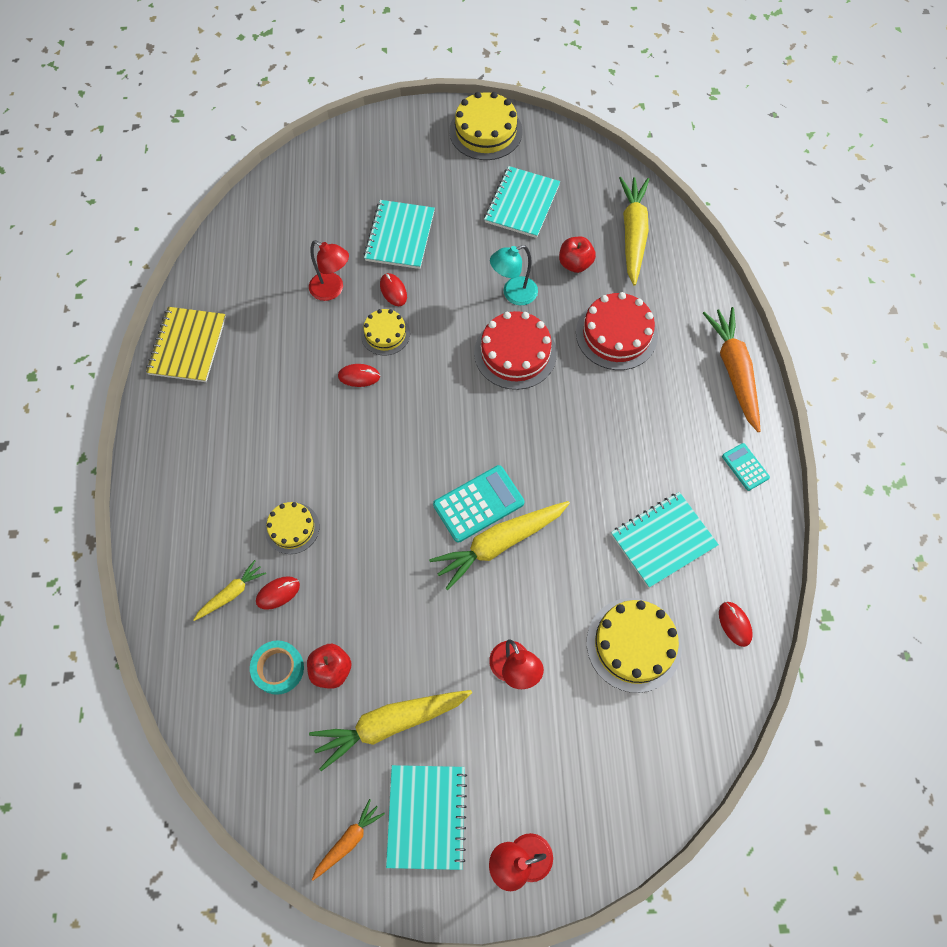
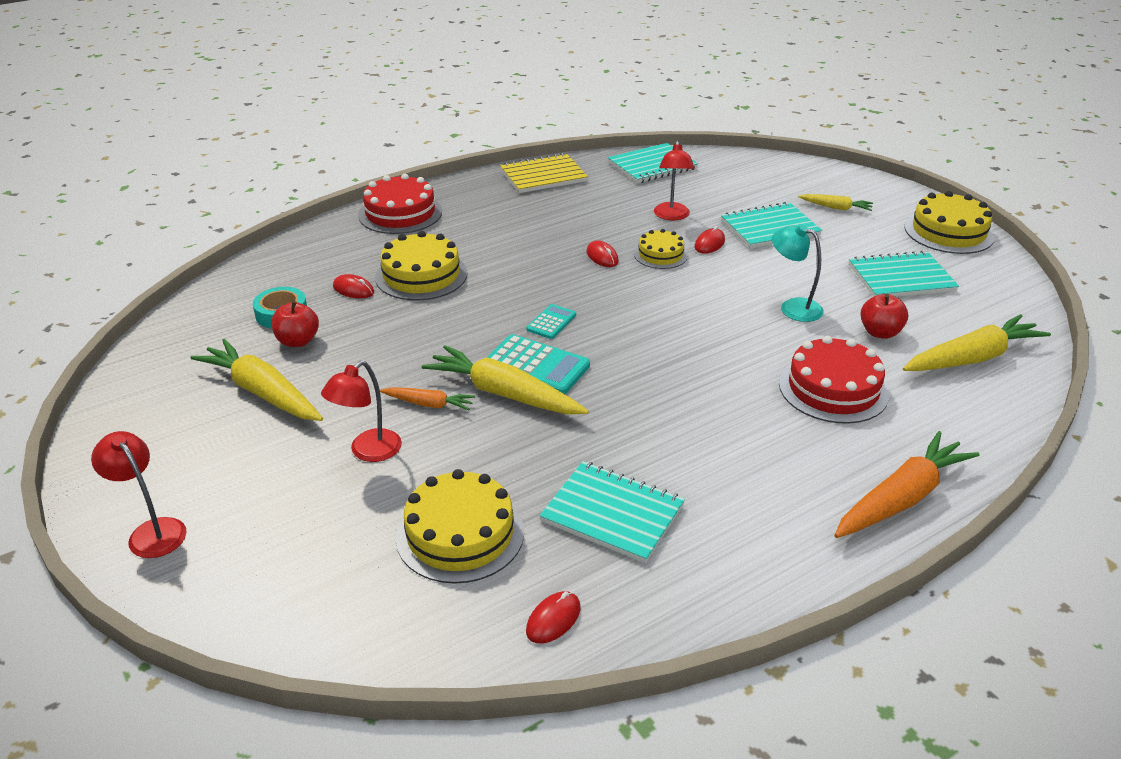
camera: 60 degrees right, 30 degrees down
yellow carrot [193,560,266,621] -> yellow carrot moved to [798,194,873,211]
yellow cake [265,502,319,554] -> yellow cake [375,231,467,300], size x1.65
orange carrot [312,799,385,880] -> orange carrot moved to [380,387,475,411]
turquoise notebook [386,765,467,870] -> turquoise notebook moved to [608,143,698,183]
red cake [474,311,557,390] -> red cake moved to [358,174,442,234]
turquoise calculator [722,443,770,491] -> turquoise calculator moved to [526,304,576,339]

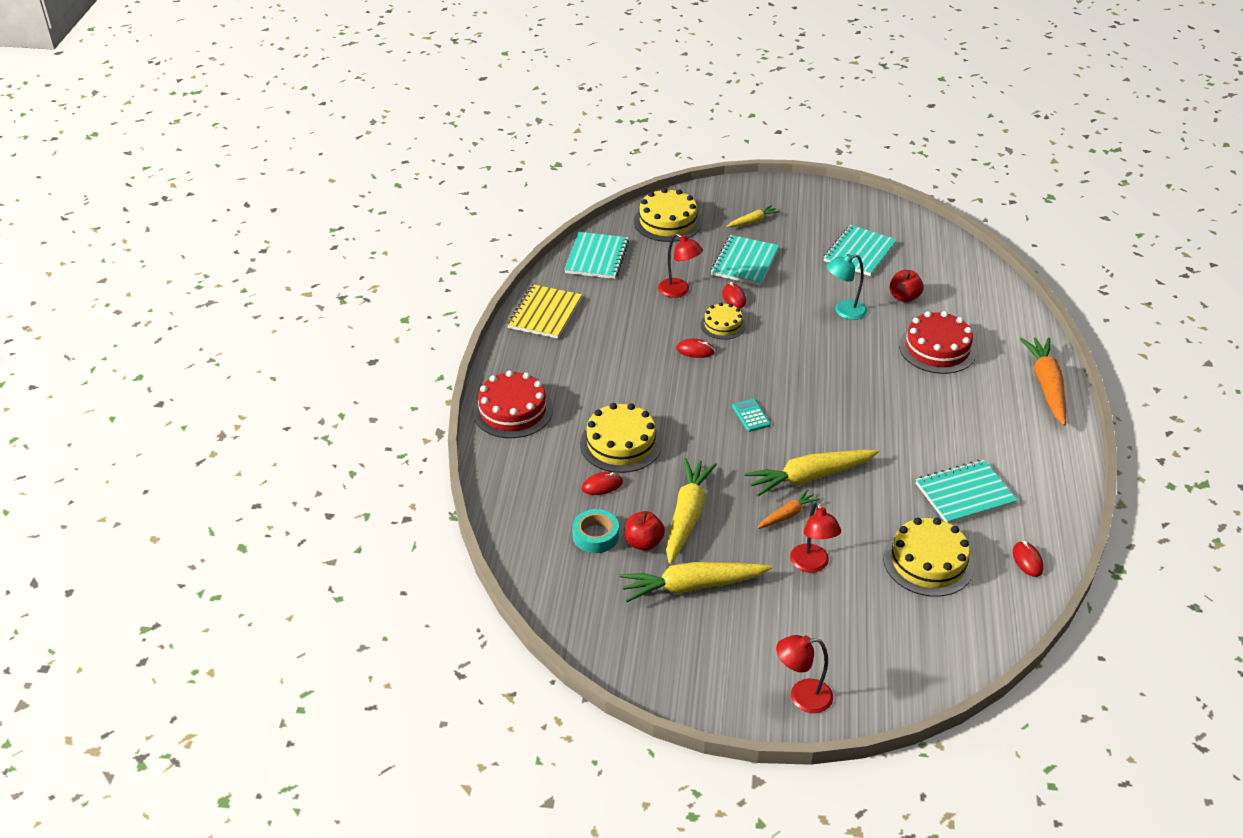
camera: 50 degrees left, 5 degrees up
turquoise calculator [486,334,590,394] -> none
yellow carrot [903,314,1051,371] -> yellow carrot moved to [666,458,717,564]
yellow cake [904,191,994,254] -> yellow cake moved to [634,188,702,242]

